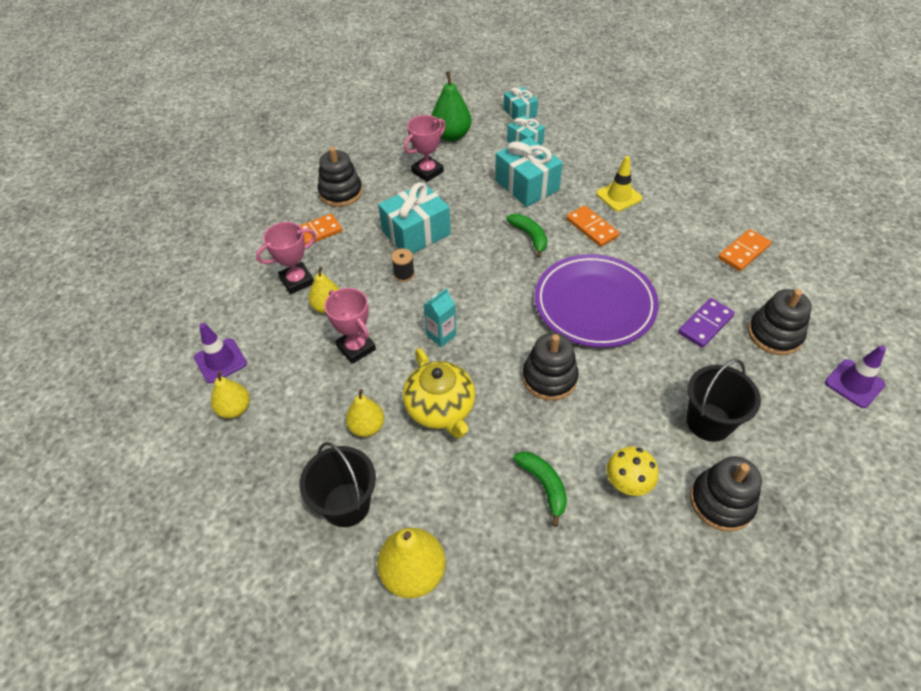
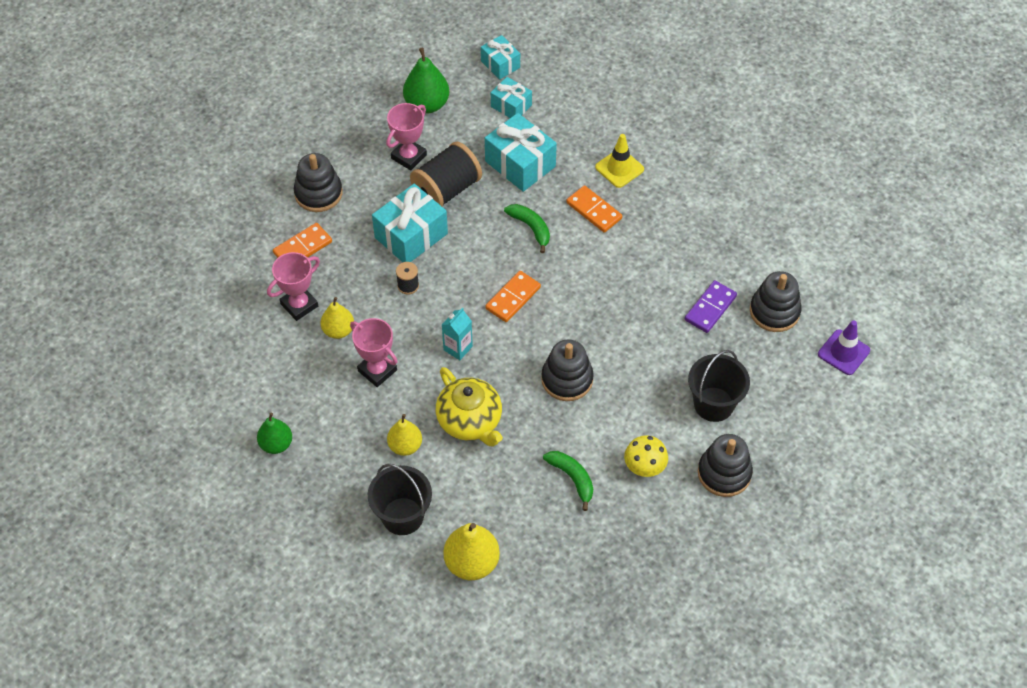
camera: 10 degrees left, 5 degrees up
purple traffic cone [194,323,247,383] -> none
yellow pear [211,371,250,418] -> green pear [257,413,292,454]
purple plate [535,254,659,348] -> none
orange domino [718,229,771,271] -> orange domino moved to [485,271,541,322]
none -> black spool [410,142,482,207]

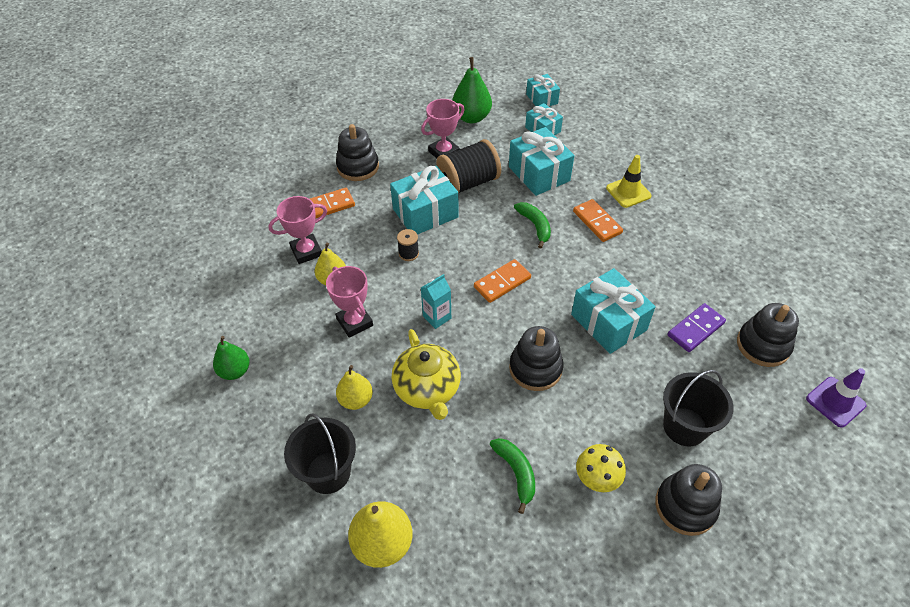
camera: 15 degrees right, 5 degrees down
none -> turquoise gift [571,268,656,354]

